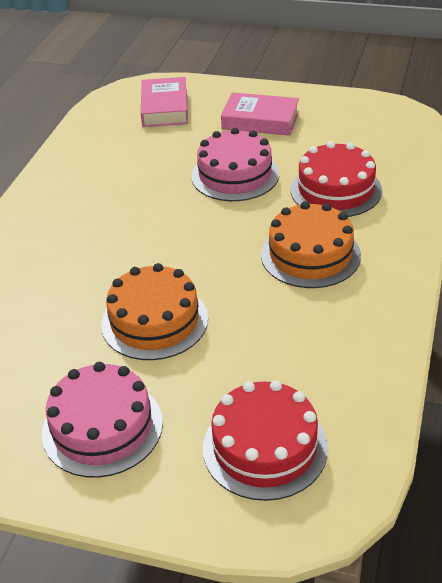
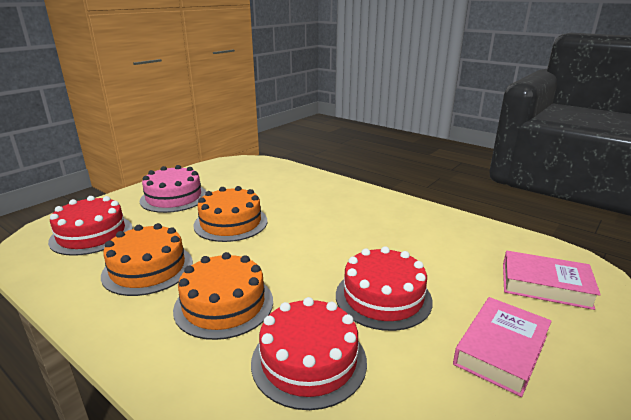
camera: 110 degrees right, 15 degrees down
pink cake [191,128,279,201] -> red cake [336,246,433,331]
none -> orange cake [101,223,193,296]

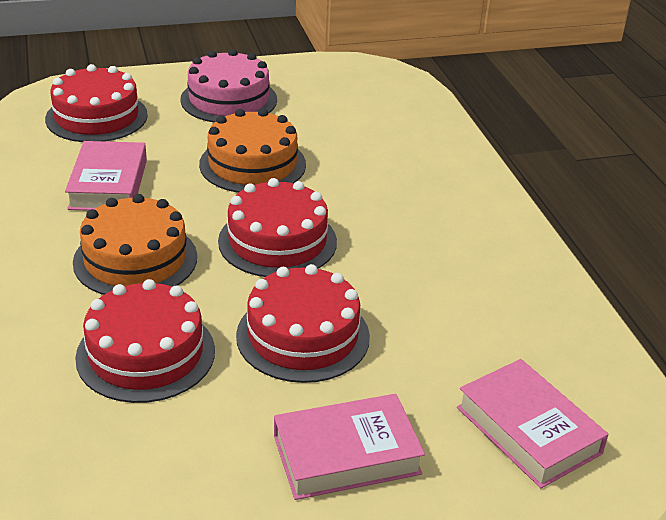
camera: 35 degrees right, 10 degrees up
orange cake [101,223,193,296] -> pink book [65,141,147,211]
none -> red cake [218,178,337,277]

